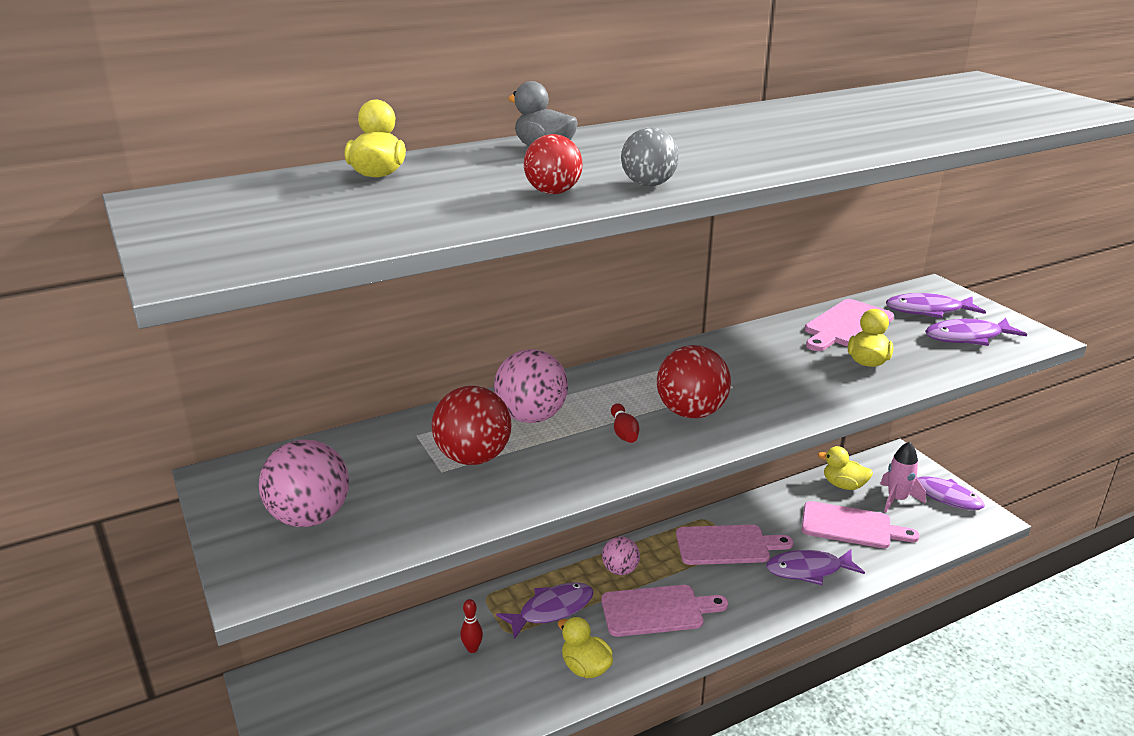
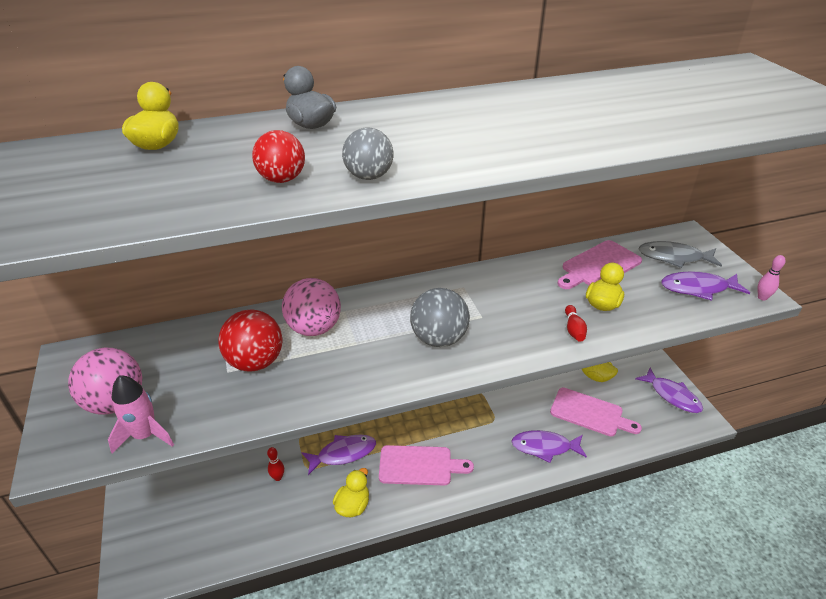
camera: 10 degrees right, 10 degrees up
yellow duck [558,617,613,678] -> yellow duck turned 60 degrees clockwise [333,468,369,517]
pink ball [602,537,640,575] -> none
red bowling pin [611,403,639,443] -> red bowling pin moved to [565,305,587,342]
red ball [657,345,731,418] -> grey ball [410,288,470,347]
pink cutting board [676,525,793,565] -> none
pink rocket [880,442,926,513] -> pink rocket moved to [108,375,174,453]
purple fish [886,293,986,318] -> grey fish [639,241,722,268]
none -> pink bowling pin [757,255,786,301]

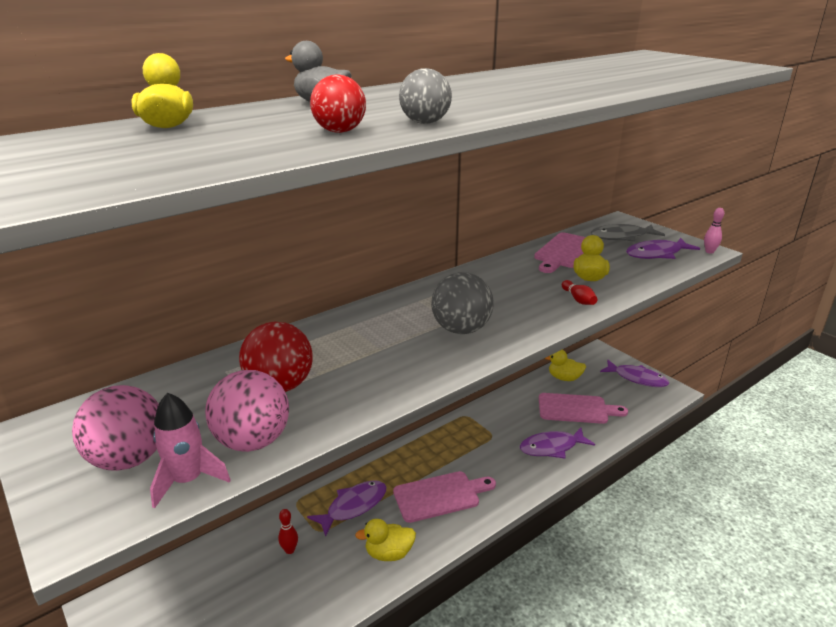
camera: 20 degrees left, 10 degrees down
pink ball [282,278,341,336] -> pink ball moved to [205,370,289,452]
yellow duck [333,468,369,517] -> yellow duck turned 105 degrees counterclockwise [355,519,416,561]

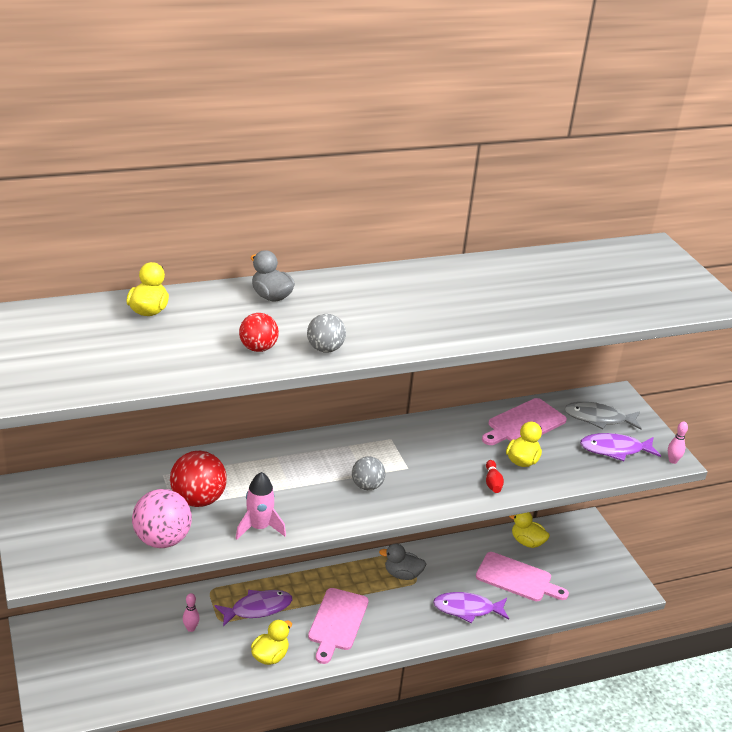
camera: 15 degrees right, 5 degrees up
pink ball [72,385,159,471] -> none
pink rocket [150,393,231,508] -> pink rocket moved to [236,472,286,540]
red bowling pin [278,509,298,554] -> pink bowling pin [183,593,200,632]
yellow duck [355,519,416,561] -> yellow duck turned 120 degrees clockwise [251,619,292,665]
pink cutting board [393,471,496,523] -> pink cutting board turned 105 degrees clockwise [308,588,369,664]
grey ball [431,272,494,334] -> grey ball [352,456,386,490], size x0.62
purple fish [600,360,669,387] -> none
none -> grey duck [379,544,426,580]

